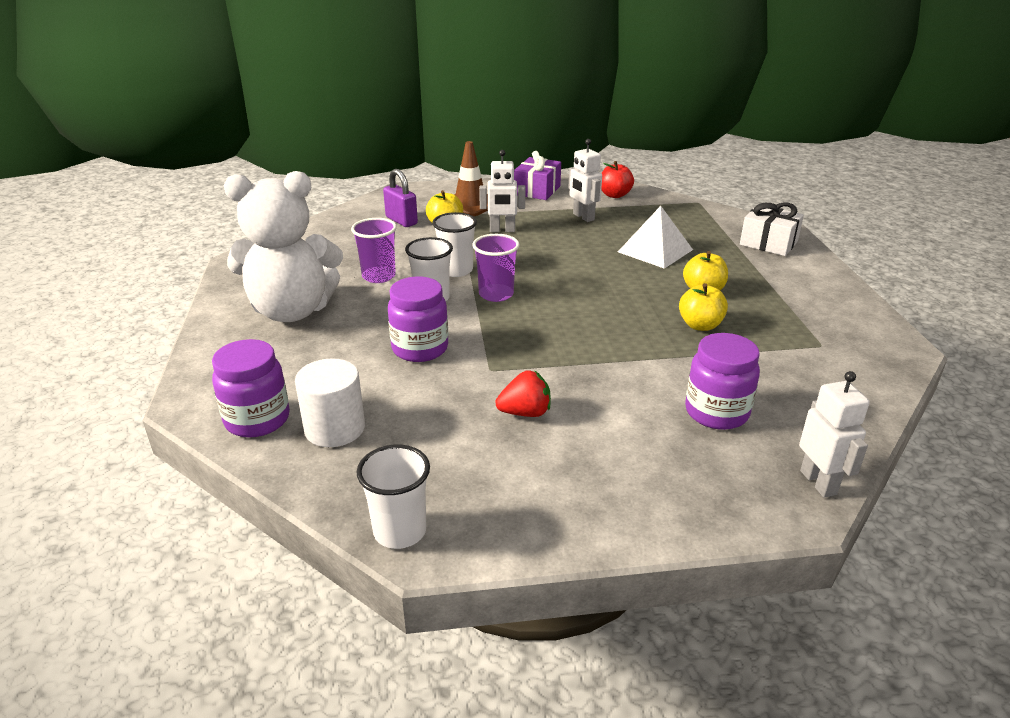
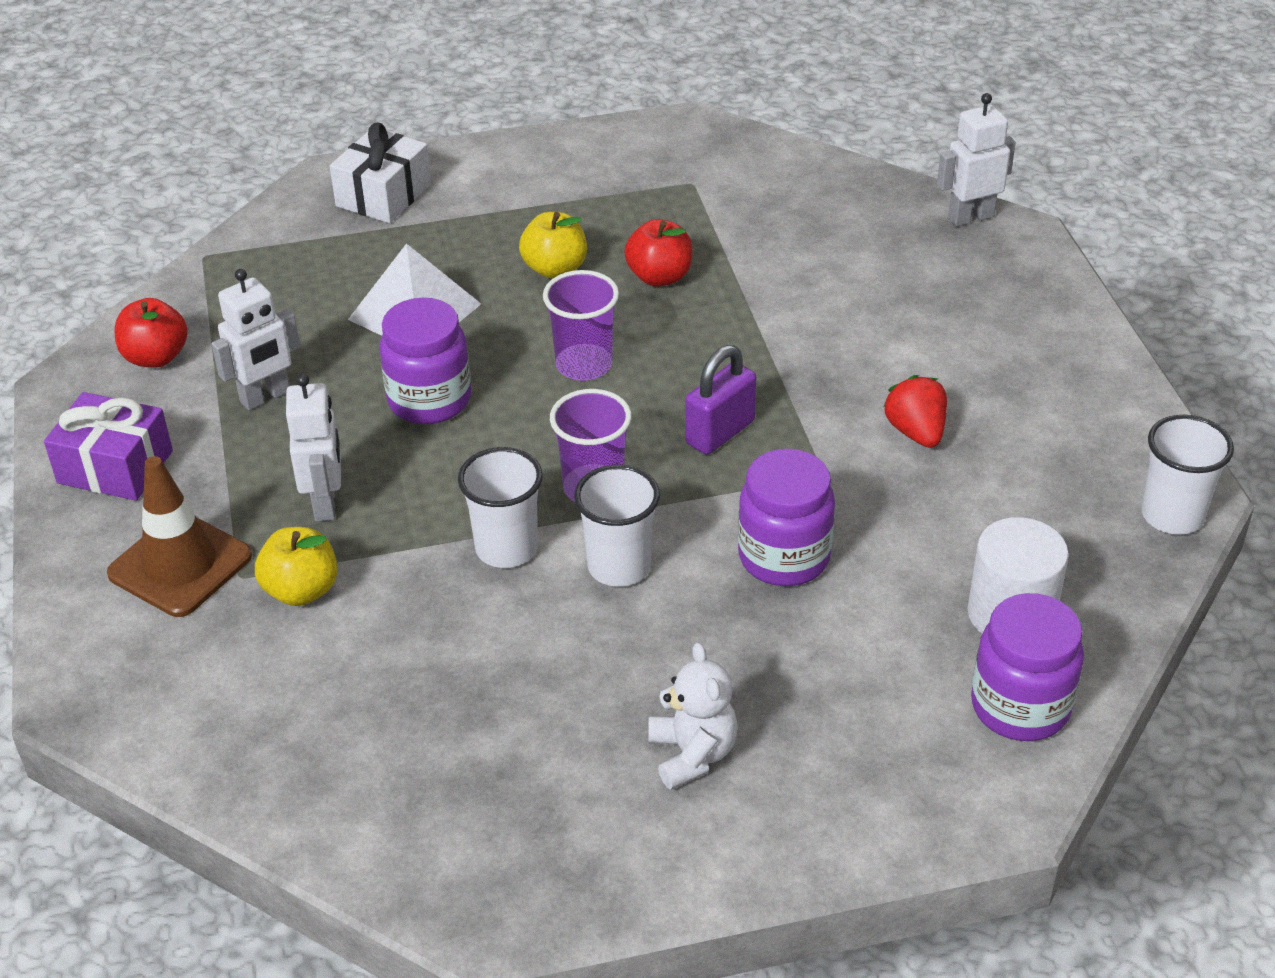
camera: 95 degrees left, 10 degrees up
white teddy bear [224,171,343,322] -> white teddy bear [649,642,738,790], size x0.46
purple cup [351,218,397,283] -> purple cup moved to [543,270,619,381]
purple padlock [383,169,418,227] -> purple padlock moved to [686,345,756,455]
yellow apple [679,283,728,331] -> red apple [624,219,693,287]
purple jar [685,333,760,430] -> purple jar moved to [380,298,471,424]

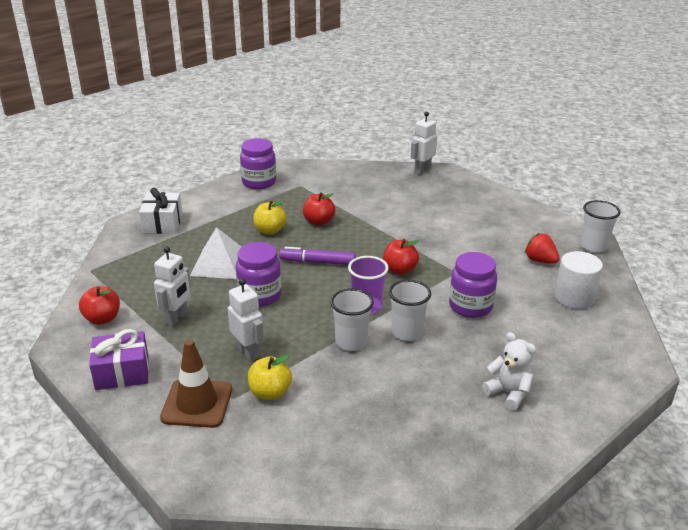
camera: 30 degrees left, 10 degrees down
purple cup [543,270,619,381] -> purple marker [279,247,356,265]
purple padlock [686,345,756,455] -> red apple [383,239,419,275]
red strawberry [883,375,947,448] -> red strawberry moved to [525,233,560,264]
purple jar [971,593,1084,741] -> purple jar moved to [240,138,276,189]

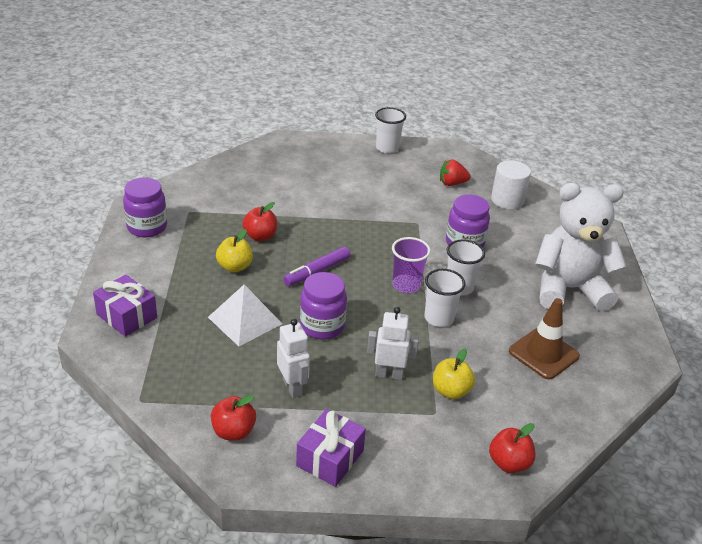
camera: 50 degrees left, 5 degrees up
white gift [139,188,182,234] -> purple gift [93,274,157,337]
brown traffic cone [160,339,232,428] -> brown traffic cone moved to [509,298,580,379]
red apple [383,239,419,275] -> red apple moved to [489,423,535,473]
white robot [411,112,437,175] -> none
white teddy bear [482,332,536,410] -> white teddy bear [535,183,627,311], size x2.15
white cup [580,200,620,253] -> white cup moved to [375,107,406,153]

